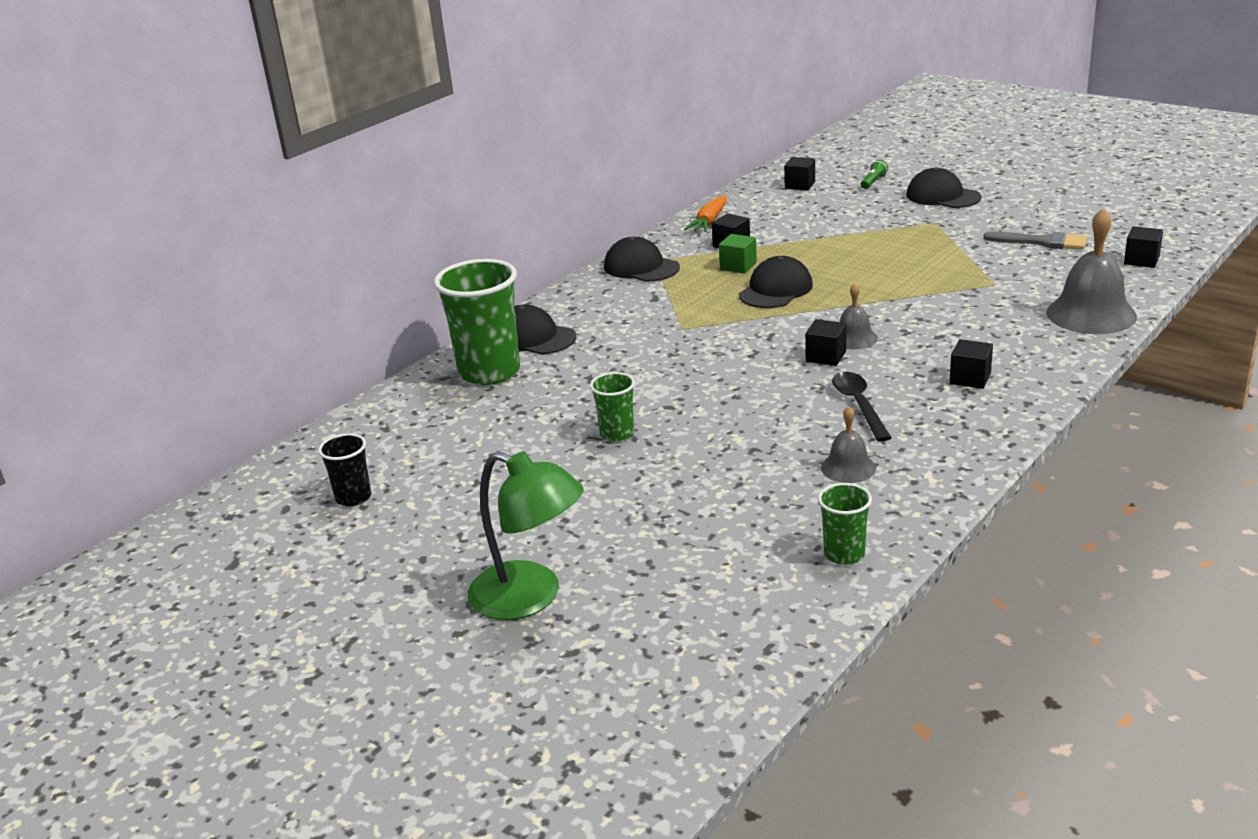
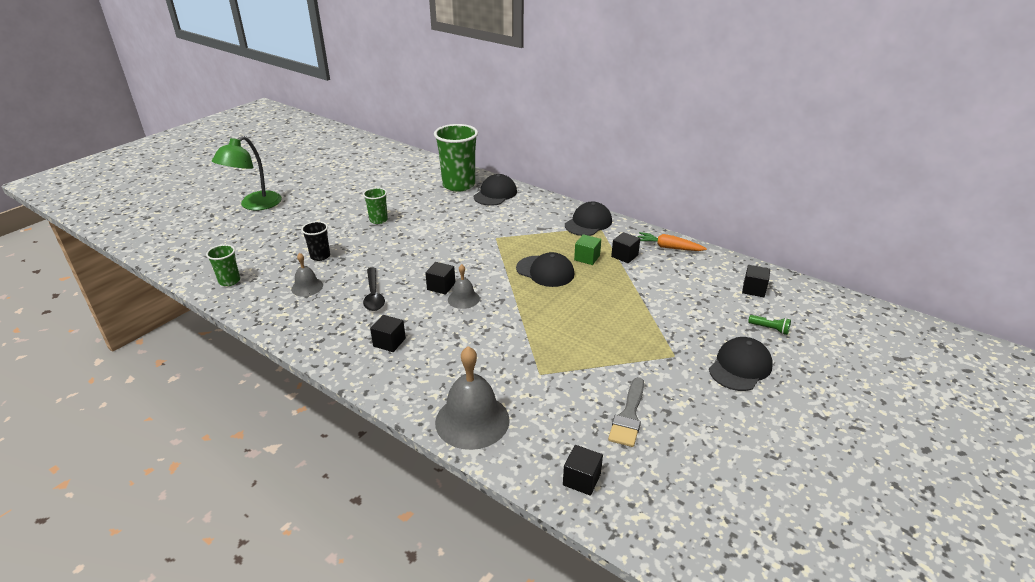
camera: 85 degrees right, 5 degrees up
black cup [318,433,371,506] -> black cup moved to [301,221,330,261]
black spoon [832,372,892,442] -> black spoon turned 90 degrees clockwise [363,268,385,311]

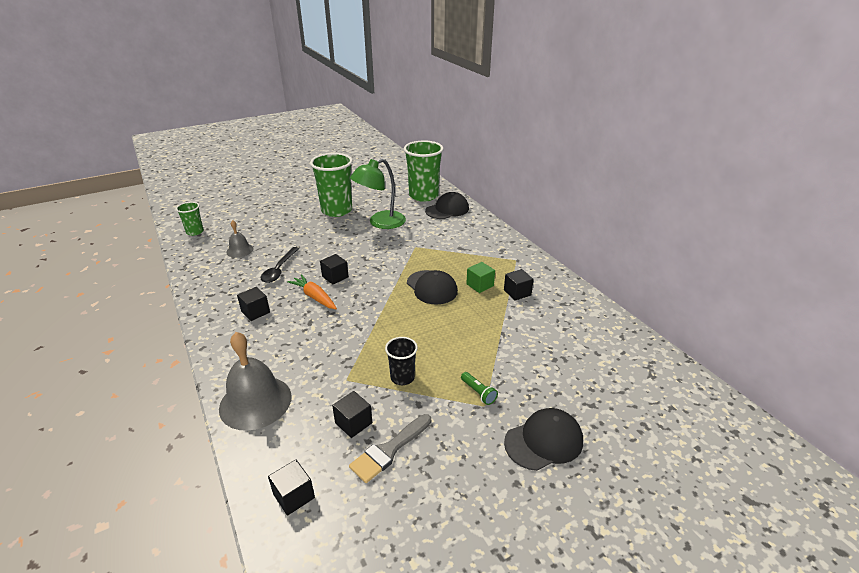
camera: 25 degrees right, 0 degrees up
green lamp [212,136,282,210] -> green lamp moved to [350,158,406,229]
black cup [301,221,330,261] -> black cup moved to [385,337,418,385]
green cup [363,188,388,224] -> green cup [310,153,353,217], size x1.99
grey bell [448,264,480,309] -> none
black cap [565,202,612,236] -> none
orange carrot [638,232,707,251] -> orange carrot moved to [287,274,337,309]
black cube [742,265,770,297] -> black cube moved to [332,391,372,438]
green flashlight [748,315,791,335] -> green flashlight moved to [461,372,498,405]

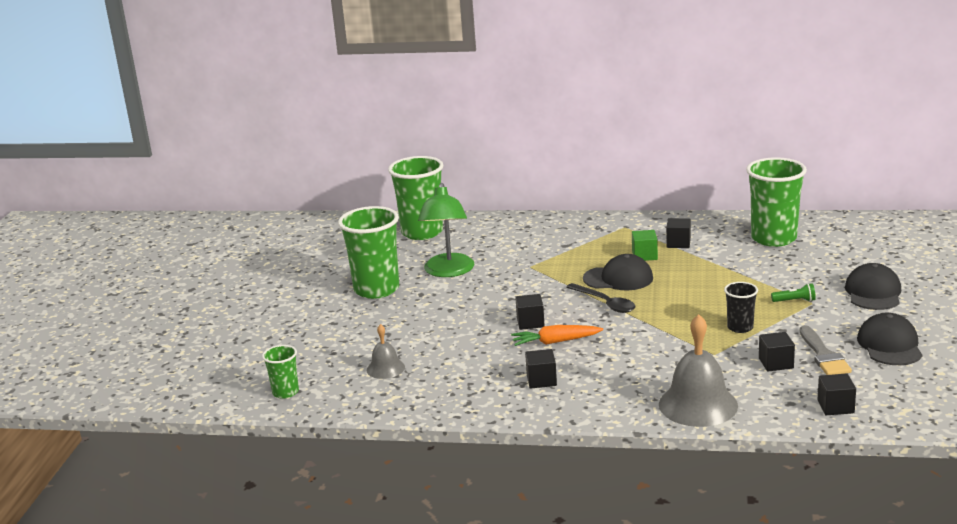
camera: 50 degrees left, 10 degrees down
black spoon [261,247,299,283] -> black spoon moved to [566,283,636,313]
black cap [425,192,469,219] -> black cap moved to [857,313,922,365]
none -> green cup [746,157,807,247]

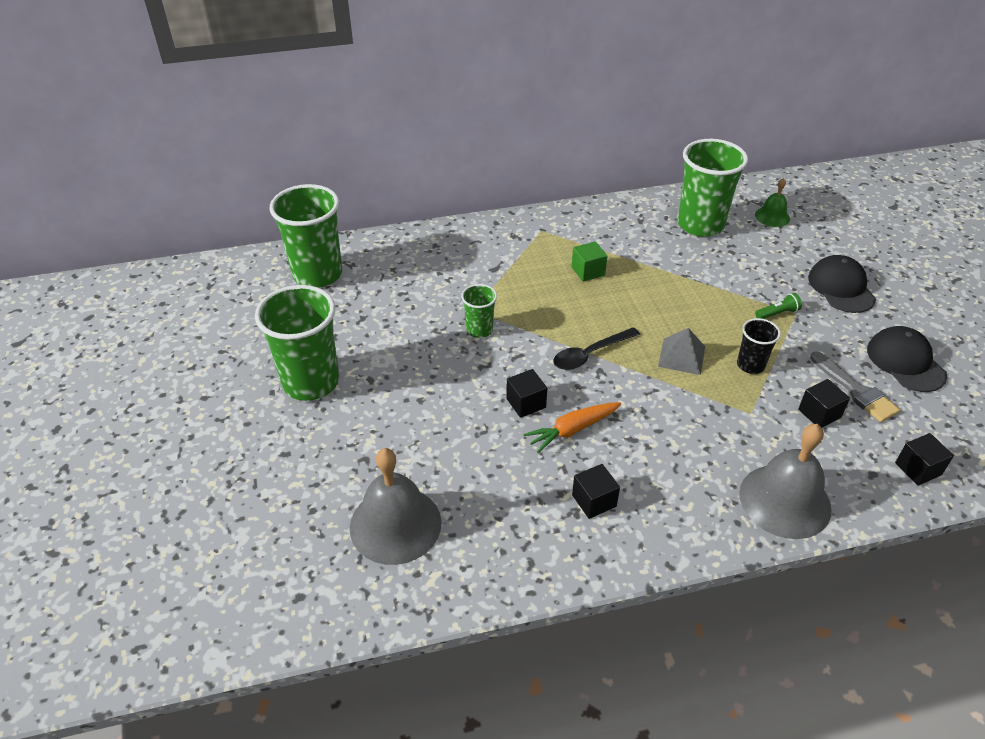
camera: 25 degrees left, 20 degrees up
green cup [262,345,299,399] -> green cup moved to [461,284,497,338]
grey bell [367,324,405,379] -> grey bell [349,448,441,565], size x1.86
green lamp [418,183,474,277] -> none
black spoon [566,283,636,313] -> black spoon turned 120 degrees clockwise [553,327,640,370]
black cap [583,254,653,290] -> none
black cube [666,218,691,248] -> none
none -> grey pyramid [658,328,705,375]
none -> green bell [755,178,790,227]

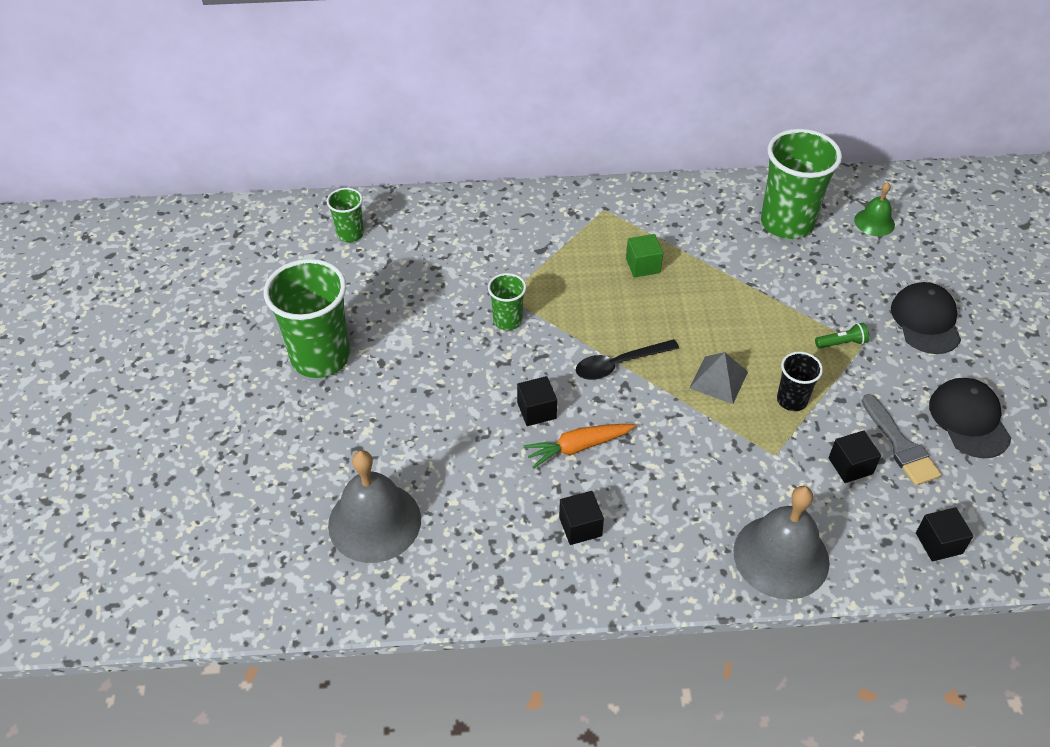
camera: 10 degrees right, 5 degrees up
green cup [269,184,342,288] -> green cup [327,188,364,242], size x0.50

